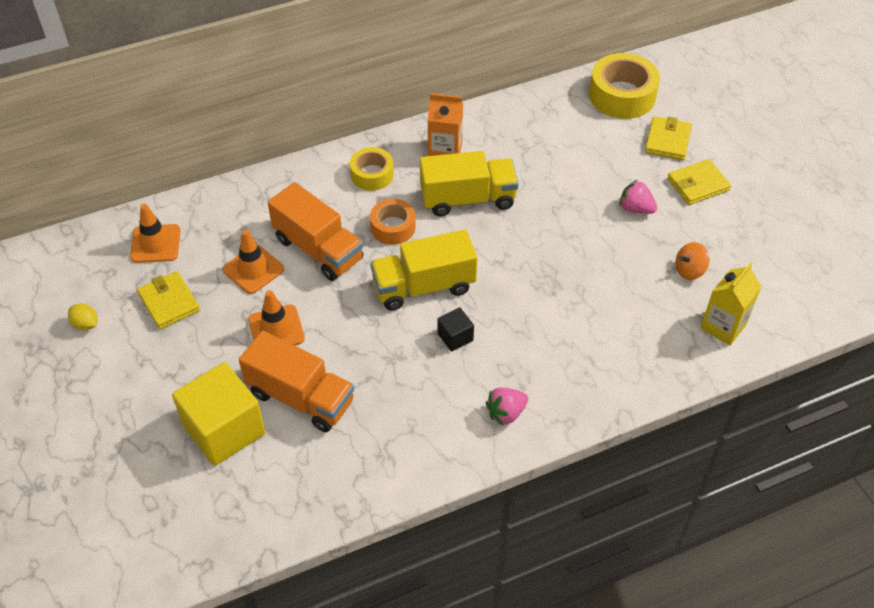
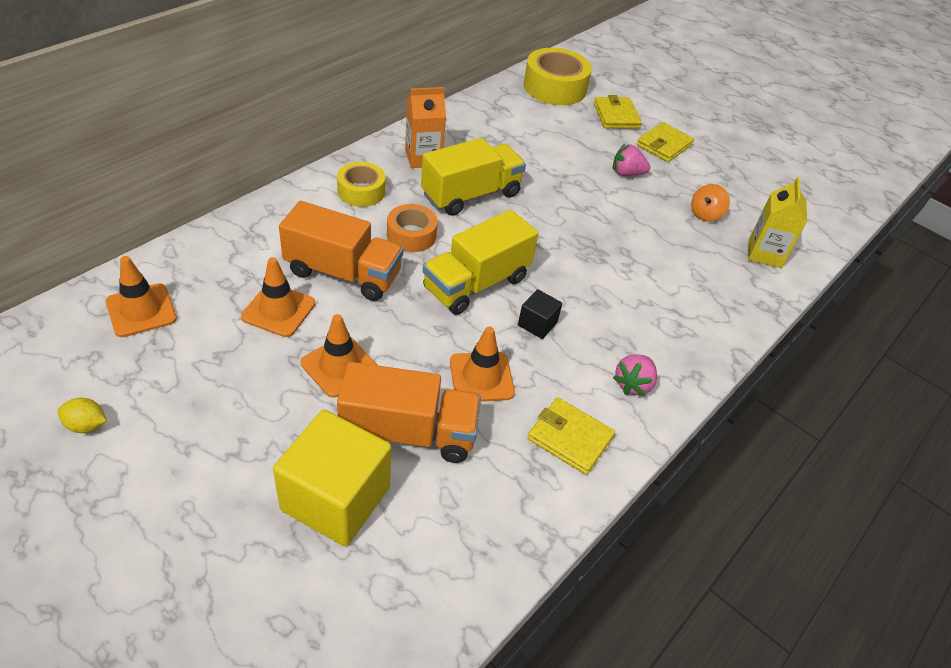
camera: 30 degrees left, 5 degrees down
yellow wallet [137,271,200,329] -> yellow wallet moved to [527,397,615,475]
none -> orange traffic cone [450,326,515,402]

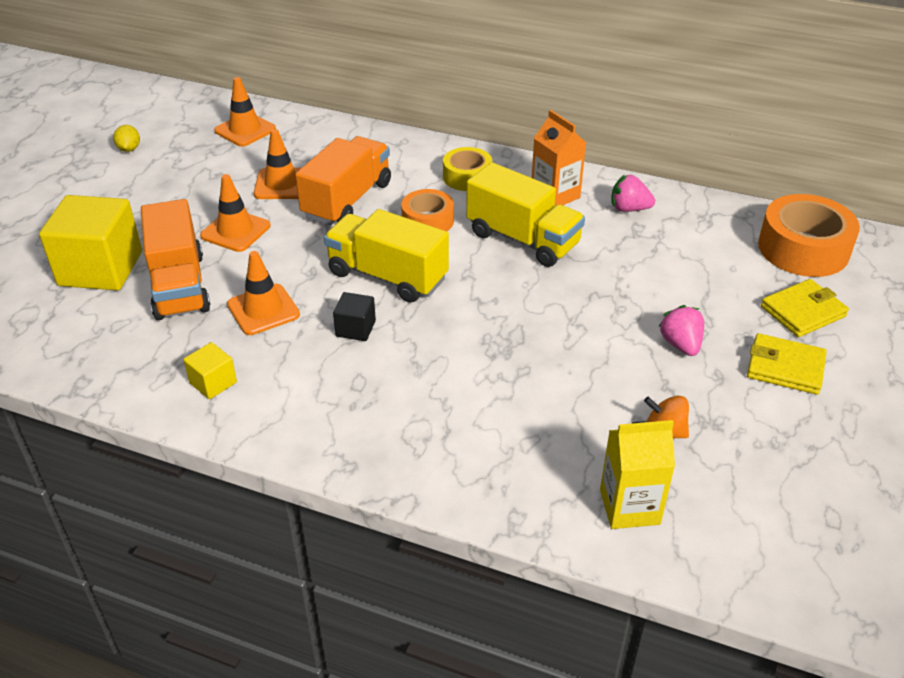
camera: 75 degrees right, 5 degrees down
orange truck [279,201,404,301] -> orange truck turned 150 degrees counterclockwise [295,136,391,226]
yellow tape [524,48,592,105] -> orange tape [758,194,860,277]
yellow wallet [527,397,615,475] -> yellow cube [183,342,237,399]
pink strawberry [613,354,657,396] -> pink strawberry moved to [611,174,655,212]

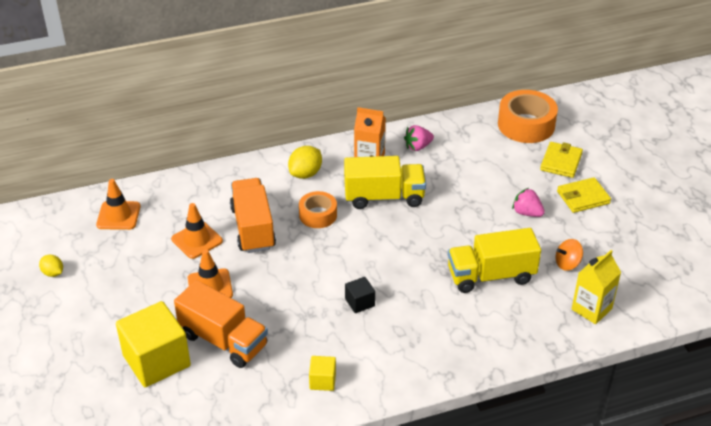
camera: 40 degrees left, 0 degrees up
orange traffic cone [227,251,300,335] -> none
yellow truck [324,209,449,303] -> yellow truck moved to [448,228,541,293]
yellow tape [443,147,492,191] -> yellow lemon [288,146,322,179]

